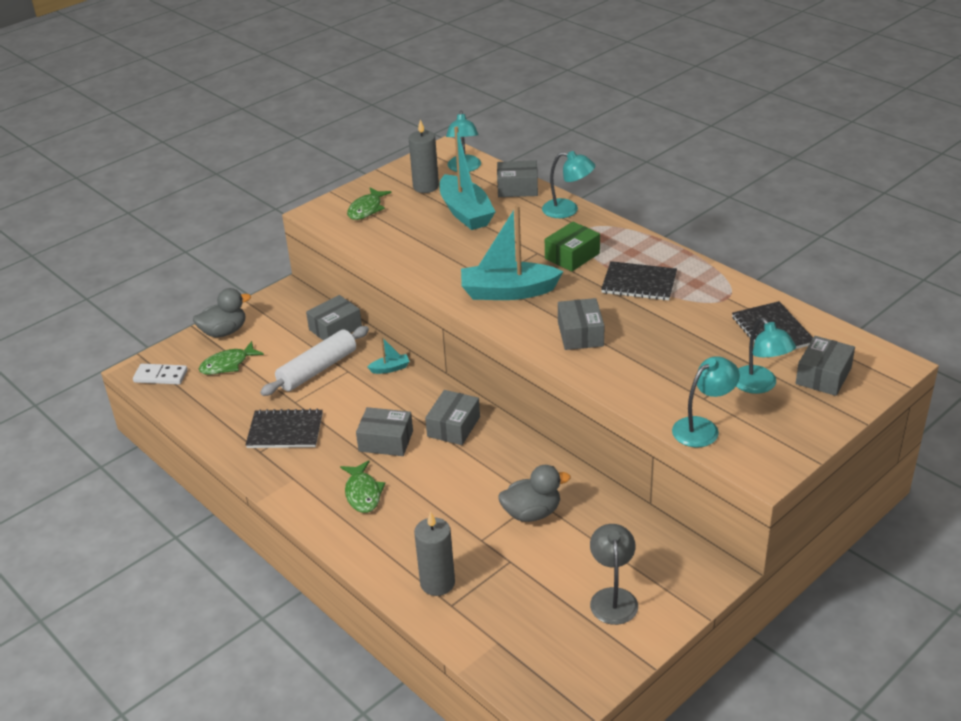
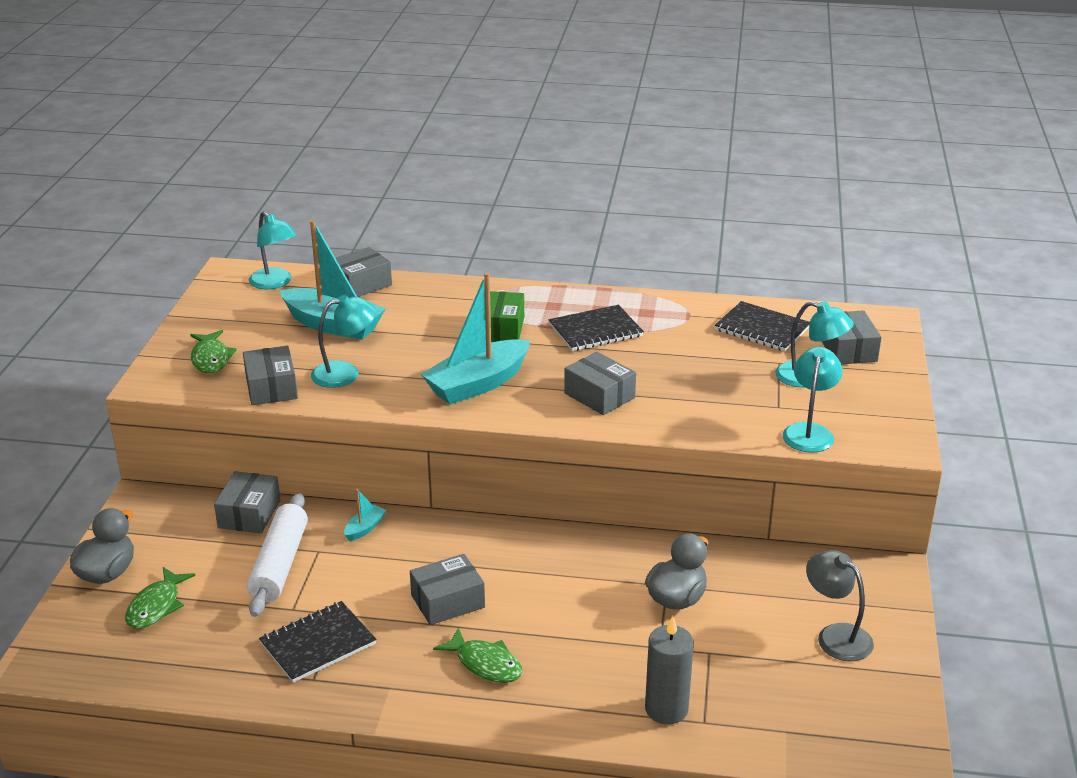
camera: 40 degrees left, 5 degrees down
white domino [133,364,188,385] -> none
grey candle [409,119,439,193] -> none
grey box [425,390,480,445] -> grey box moved to [243,346,298,405]
turquoise lamp [542,151,595,218] -> turquoise lamp moved to [311,295,376,388]

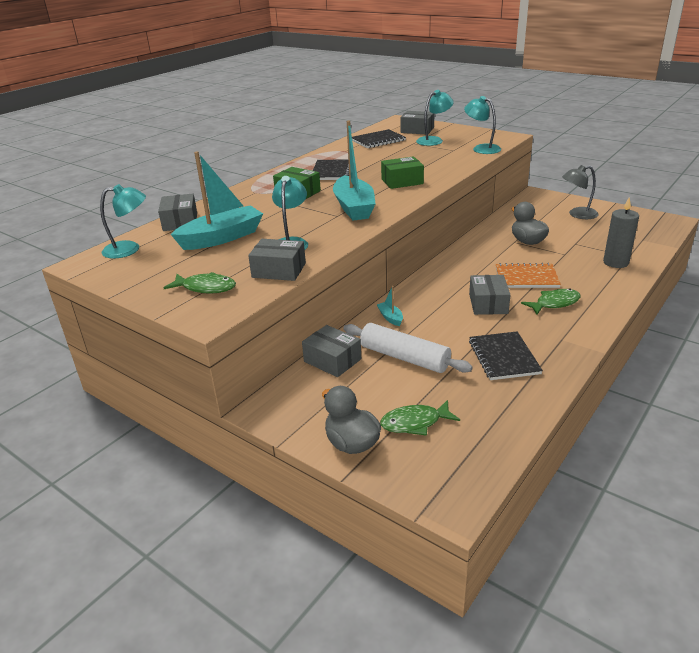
camera: 60 degrees left, 0 degrees up
green fish [125,567,195,629] -> green fish turned 120 degrees clockwise [380,400,460,436]
grey box [564,352,636,415] -> green box [381,156,424,189]
none -> orange notebook [496,263,561,288]

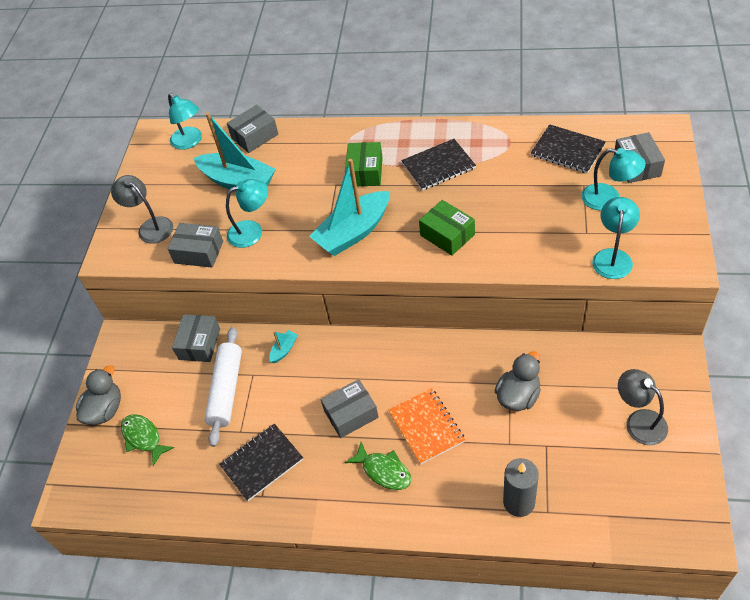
camera: 65 degrees right, 20 degrees up
green fish [164,272,236,294] -> grey lamp [111,175,173,244]
grey box [248,239,306,281] -> grey box turned 60 degrees counterclockwise [168,223,223,268]

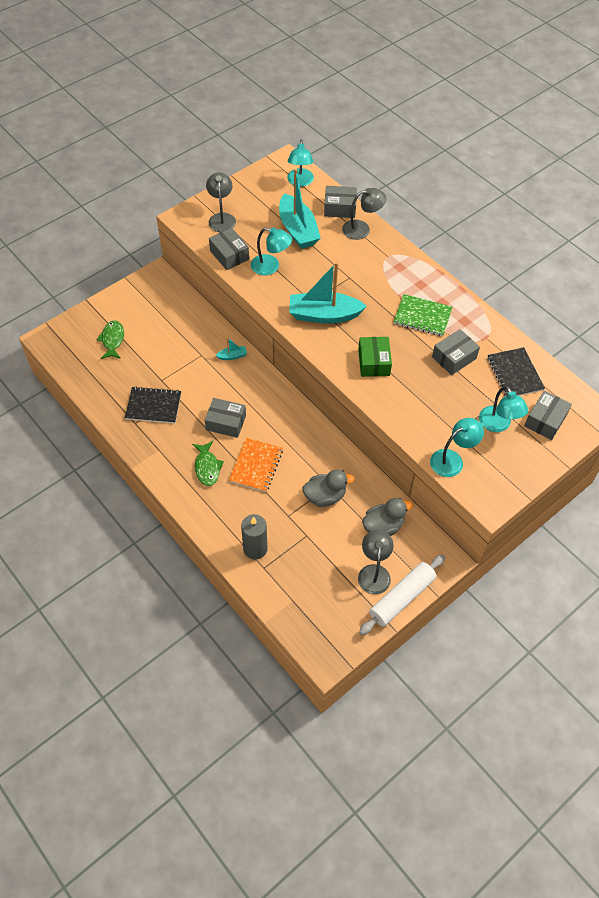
camera: 35 degrees right, 5 degrees up
grey duck [76,365,121,425] -> grey duck moved to [362,498,413,536]
grey box [172,314,220,362] -> grey box moved to [432,329,480,375]
white rolling pin [205,327,242,447] -> white rolling pin moved to [359,555,445,635]
green box [345,142,383,186] -> none
black notebook [401,139,476,191] -> green notebook [394,294,452,336]
none -> grey lamp [342,188,386,240]

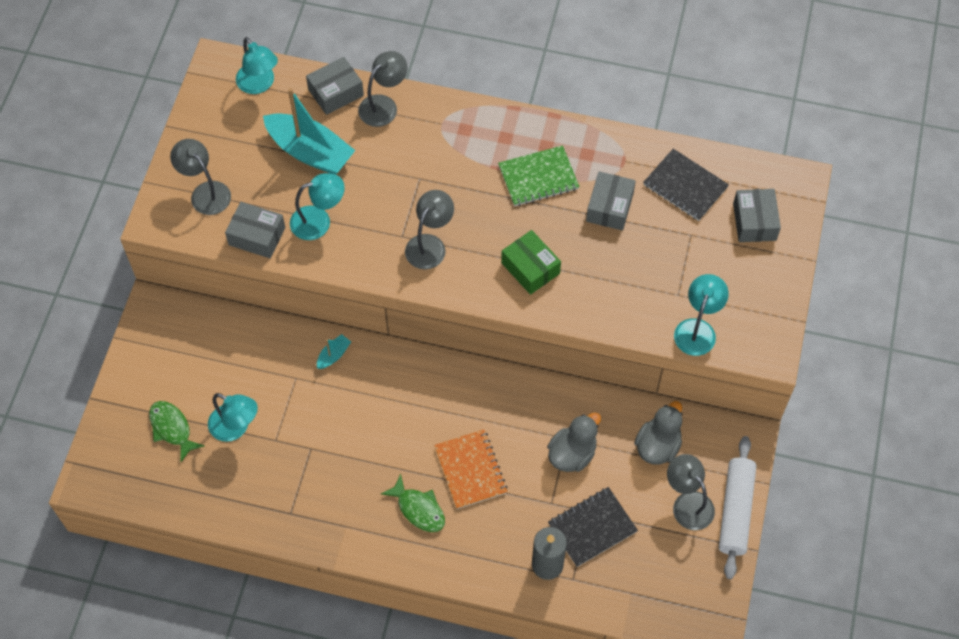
camera: 35 degrees left, 5 degrees up
black notebook [125,387,181,424] -> black notebook moved to [548,487,638,567]
grey box [205,398,246,438] -> none
turquoise boat [289,262,367,324] -> grey lamp [405,190,454,269]
turquoise lamp [479,386,528,432] -> turquoise lamp moved to [208,393,258,442]

